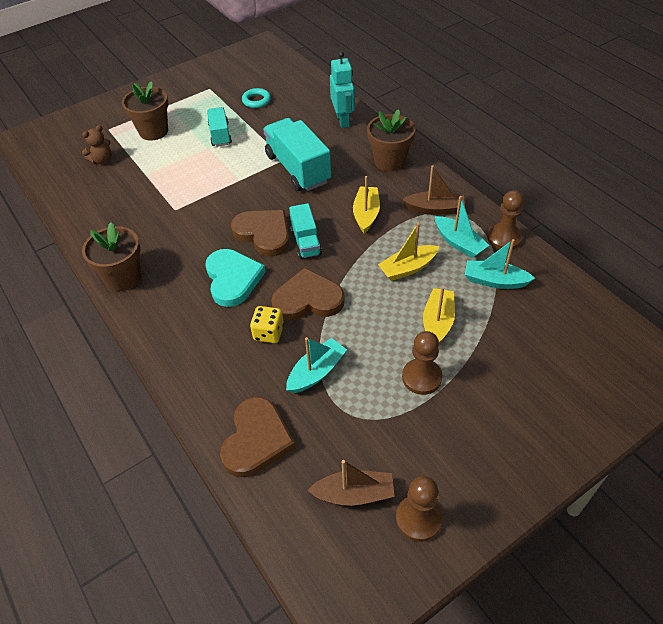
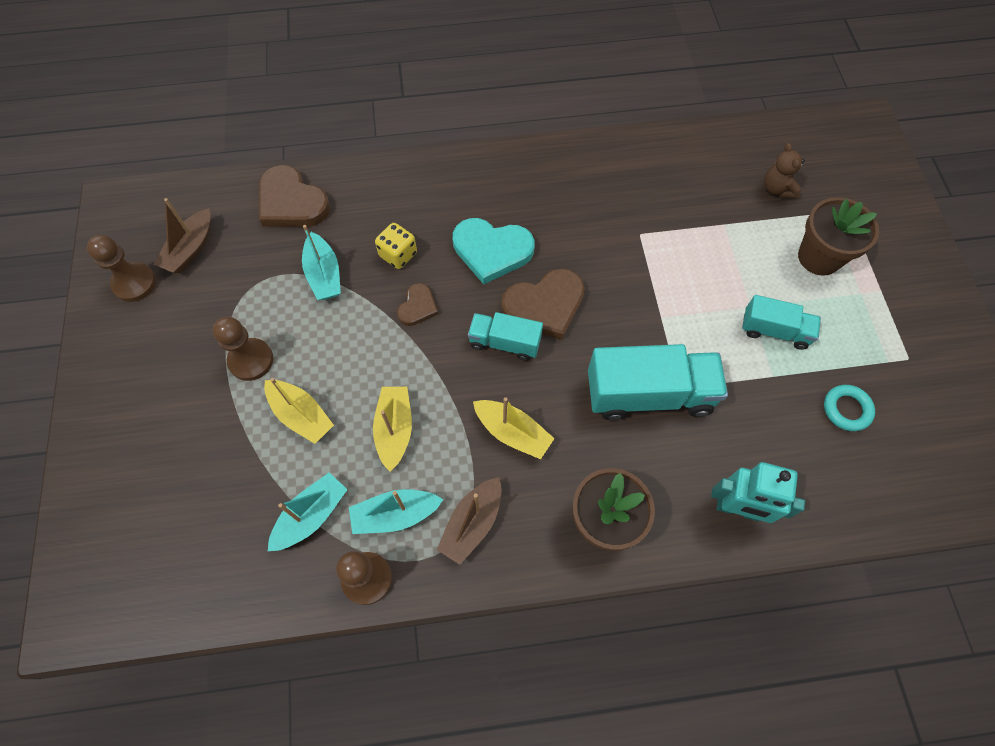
camera: 115 degrees right, 15 degrees up
brown flower pot [82,222,141,291] -> none
brown heart [271,268,345,320] -> brown heart [397,283,438,326], size x0.55

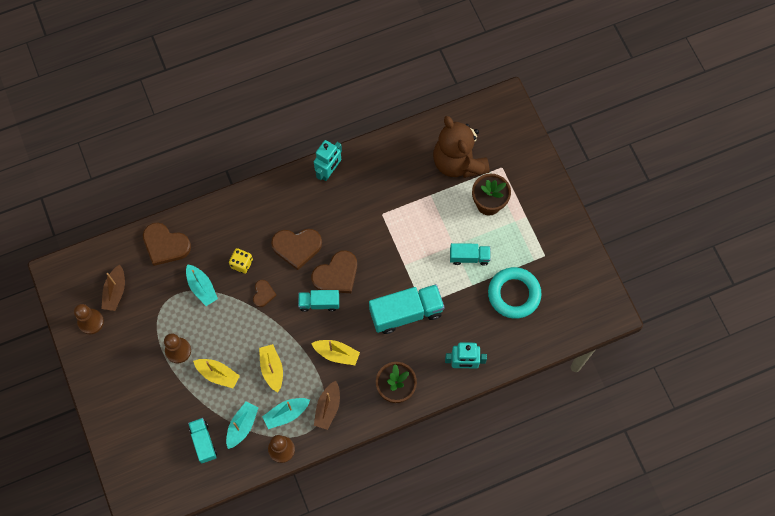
camera: 15 degrees left, 5 degrees up
turquoise heart [453,218,535,284] -> brown heart [271,229,322,270]
brown teddy bear [764,143,805,198] -> brown teddy bear [433,116,490,178], size x2.41
turquoise ring [824,385,875,431] -> turquoise ring [488,267,541,319], size x1.95
none -> turquoise truck [188,418,217,463]
none -> turquoise robot [314,140,342,181]

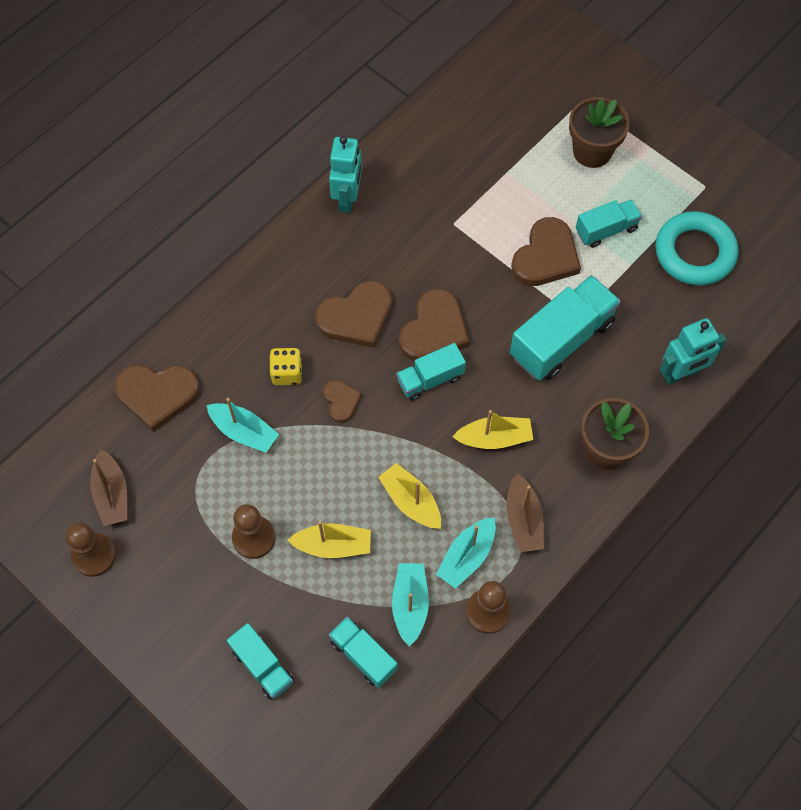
camera: 25 degrees left, 5 degrees down
brown teddy bear [433,116,490,178] -> none
none -> turquoise truck [227,623,294,700]
none -> brown heart [511,217,581,286]

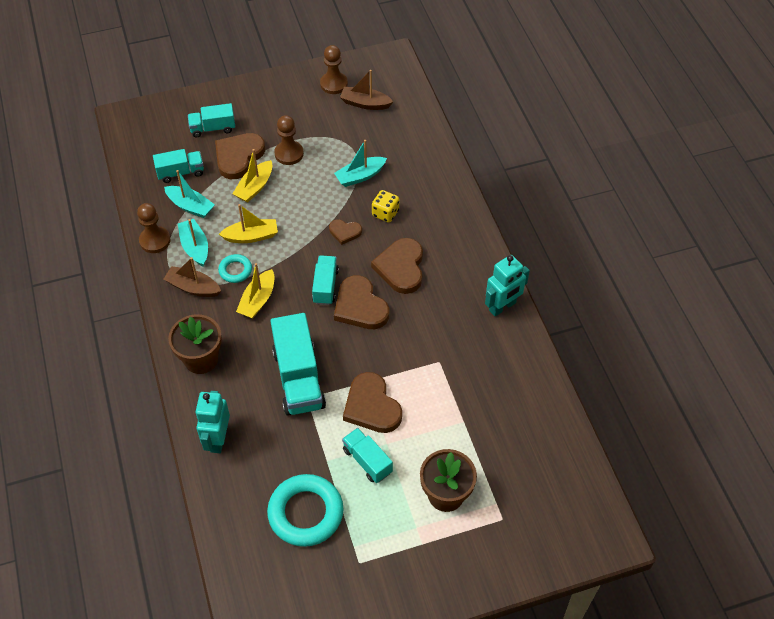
camera: 120 degrees right, 10 degrees down
brown heart [115,365,199,432] -> brown heart moved to [215,133,265,179]
turquoise robot [329,136,362,213] -> turquoise robot turned 75 degrees counterclockwise [485,255,530,316]
turquoise truck [576,199,642,248] -> turquoise truck turned 135 degrees clockwise [342,428,393,483]
none -> turquoise ring [218,254,252,283]

